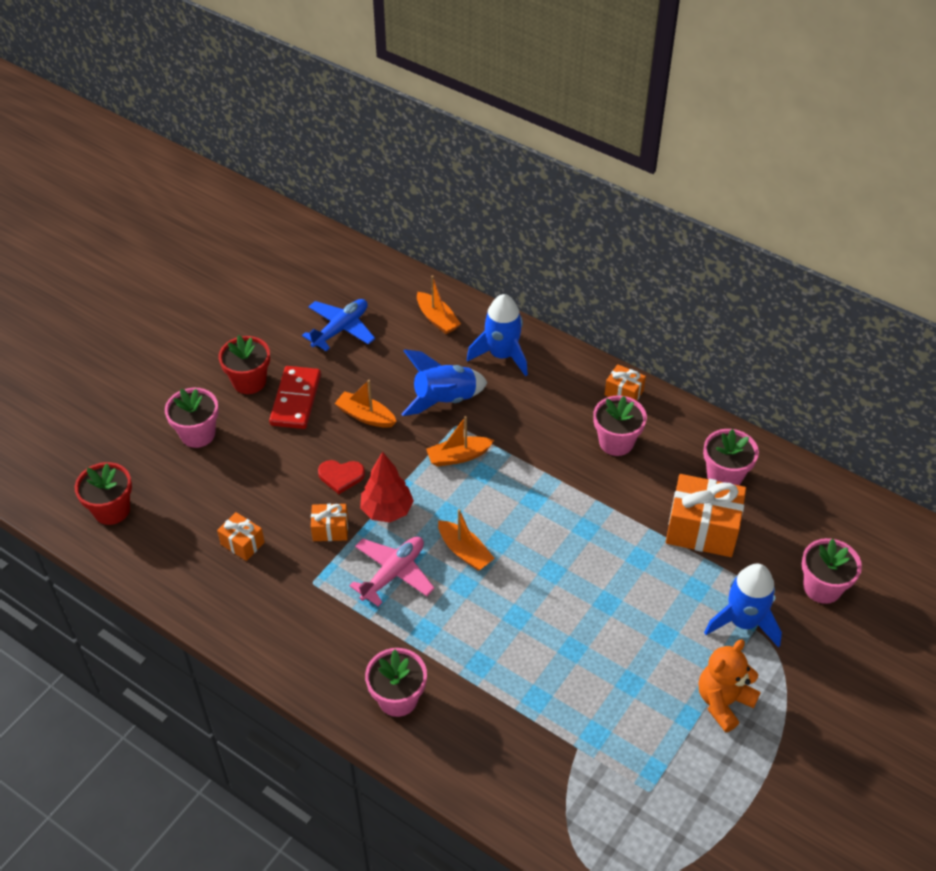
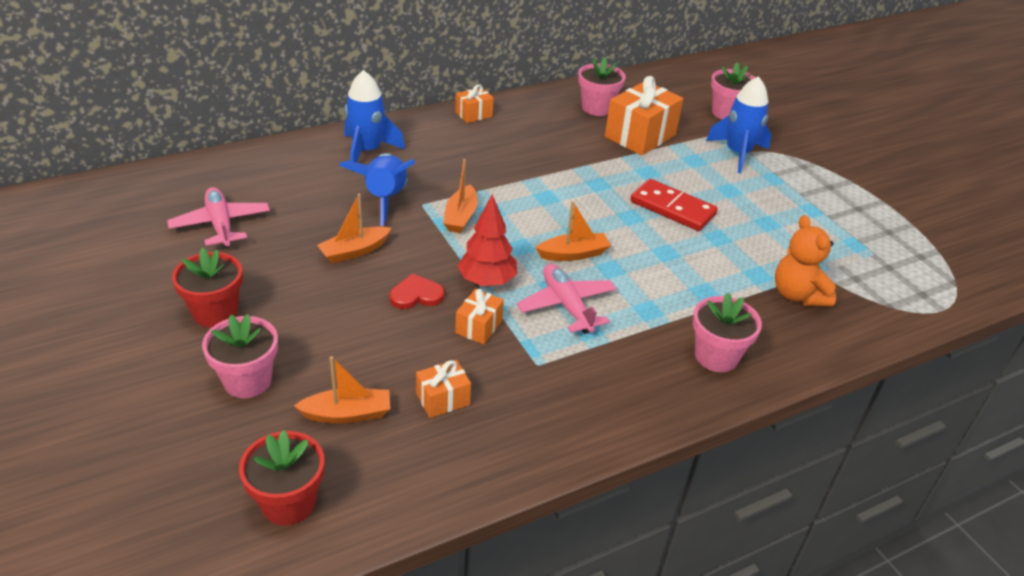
camera: 65 degrees left, 10 degrees down
red domino [269,366,321,429] -> red domino moved to [630,179,718,231]
blue plane [302,299,375,351] -> pink plane [167,187,270,248]
red heart [318,460,365,494] -> red heart turned 135 degrees counterclockwise [390,273,444,309]
orange boat [417,275,461,334] -> orange boat moved to [294,356,390,423]
pink flower pot [593,395,647,456] -> none
orange teddy bear [699,639,761,733] -> orange teddy bear moved to [775,215,836,306]

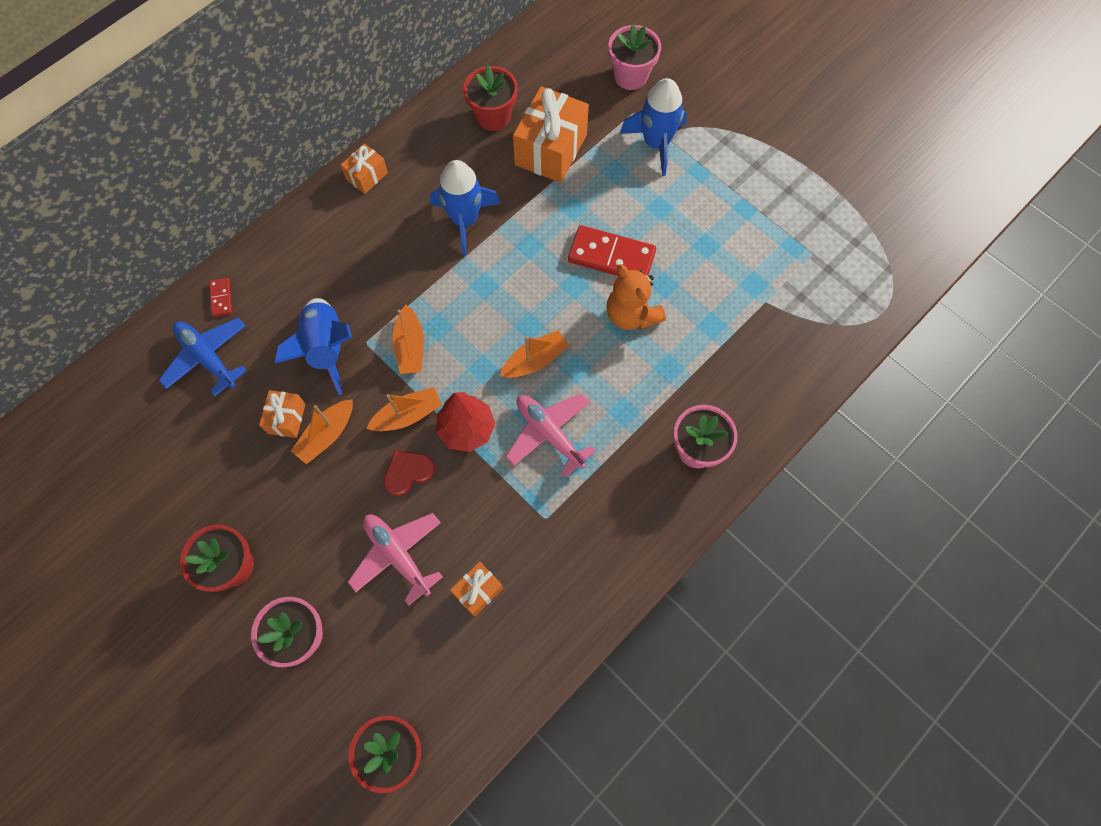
camera: 15 degrees left, 30 degrees up
pink plane [167,187,270,248] -> pink plane moved to [348,513,443,605]
orange boat [294,356,390,423] -> orange boat moved to [366,387,442,431]
blue rocket [345,70,405,171] -> blue rocket moved to [430,160,500,255]
orange gift [455,289,504,344] -> orange gift moved to [259,390,306,438]
pink flower pot [578,57,626,116] -> red flower pot [464,65,518,131]
orange teddy bear [775,215,836,306] -> orange teddy bear moved to [606,264,666,330]
none -> blue plane [159,318,247,396]
none -> red domino [209,278,232,317]

